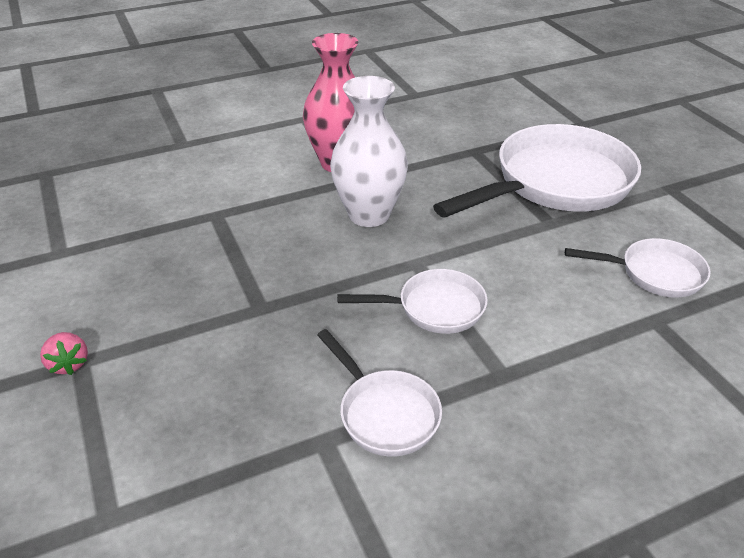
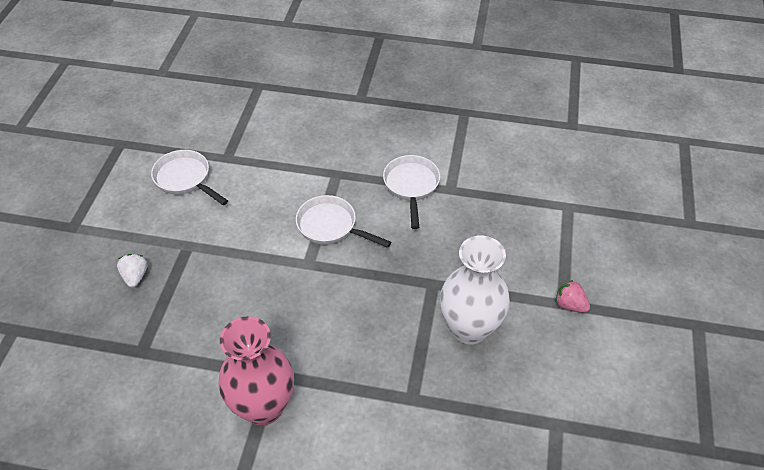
camera: 145 degrees left, 10 degrees up
pink strawberry [40,332,88,375] -> pink strawberry turned 60 degrees counterclockwise [555,280,590,313]
white vase [330,76,408,227] -> white vase moved to [440,235,510,345]
white pan [433,124,641,218] -> white strawberry [117,254,147,288]

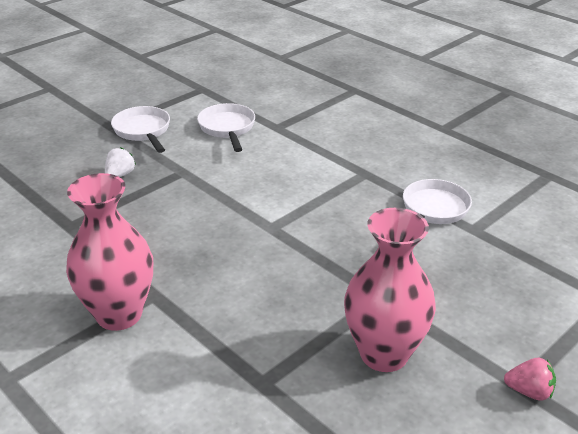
camera: 35 degrees right, 15 degrees down
white pan [296,195,391,248] -> white pan moved to [111,106,170,153]
white vase [440,235,510,345] -> pink vase [344,208,436,372]
pink strawberry [555,280,590,313] -> pink strawberry turned 120 degrees clockwise [504,358,556,401]

